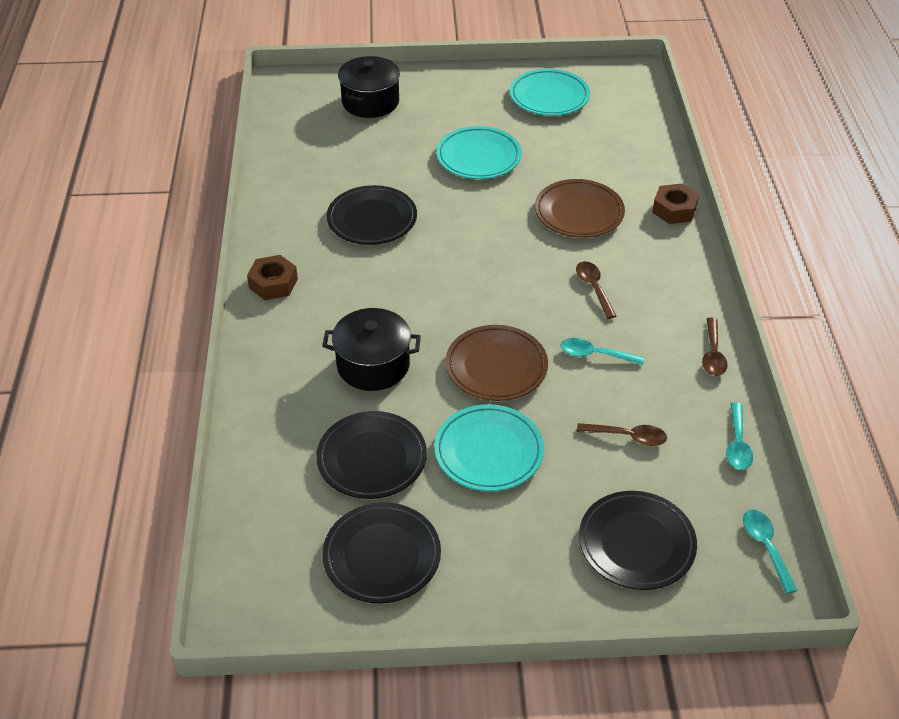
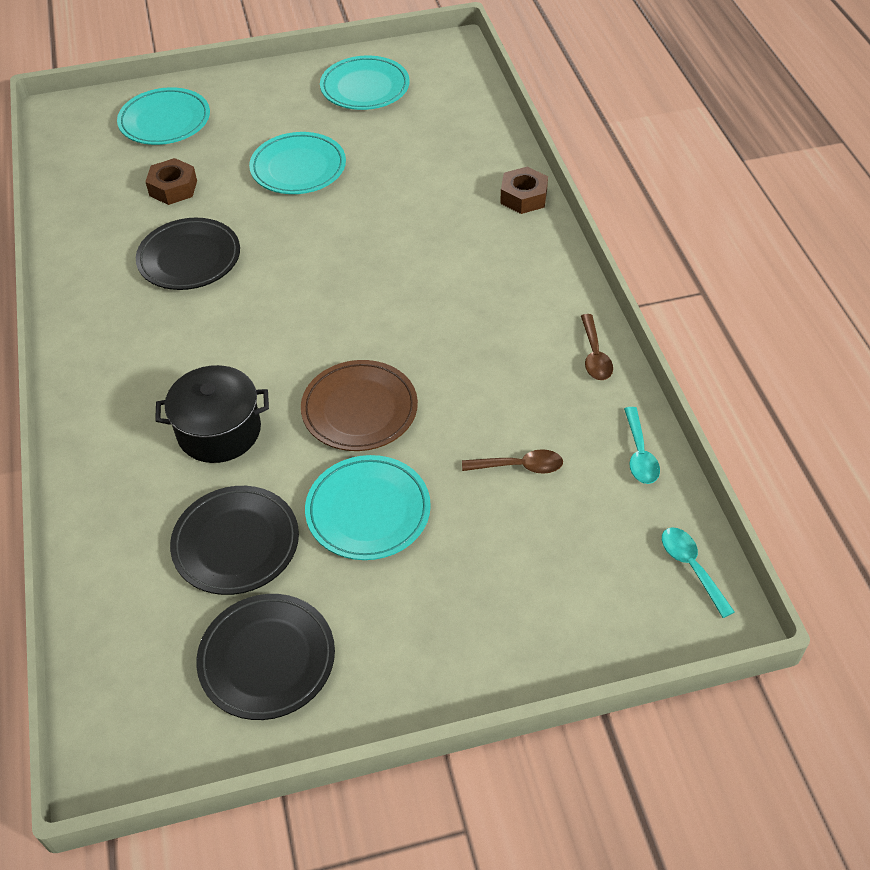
camera: 10 degrees left, 5 degrees up
brown nut [247,255,298,300] -> brown nut moved to [146,158,197,205]
black pot [338,56,400,118] -> turquoise plate [117,87,210,145]
brown plate [535,179,625,238] -> none
turquoise spoon [561,338,644,365] -> none
brown spoon [576,261,616,319] -> none
black plate [579,491,697,590] -> none

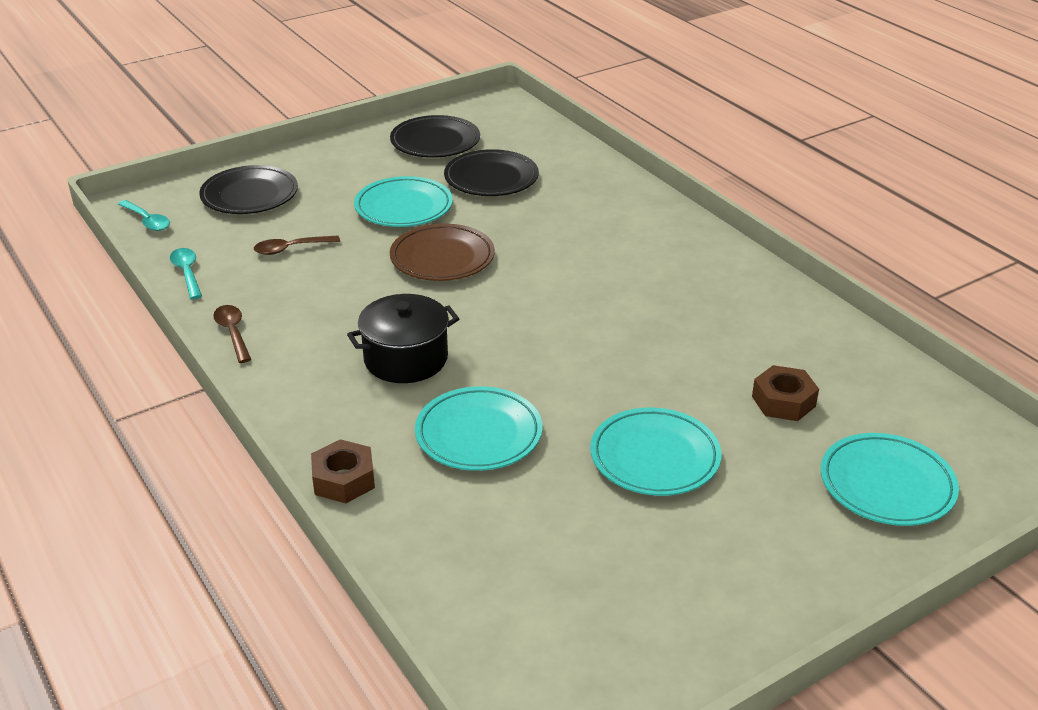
camera: 160 degrees right, 15 degrees down
black plate [136,218,240,290] -> black plate moved to [199,165,298,214]
black pot [155,365,269,463] -> black pot moved to [347,294,459,383]
turquoise plate [320,56,410,110] -> turquoise plate moved to [415,386,542,471]

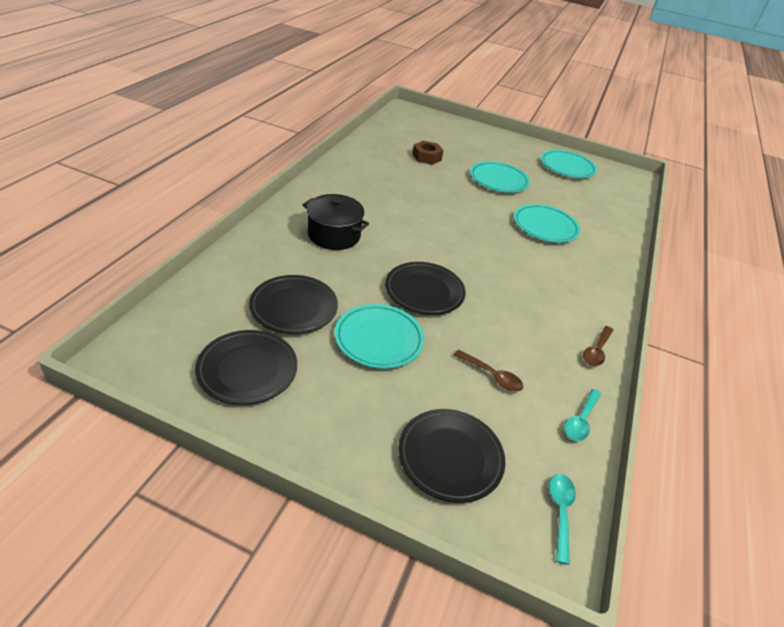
camera: 130 degrees left, 5 degrees up
brown nut [311,439,375,503] -> none
black pot [347,294,459,383] -> black pot moved to [303,194,369,250]
brown plate [390,224,495,281] -> black plate [385,262,466,315]
turquoise plate [821,433,959,526] -> turquoise plate moved to [541,150,597,178]

